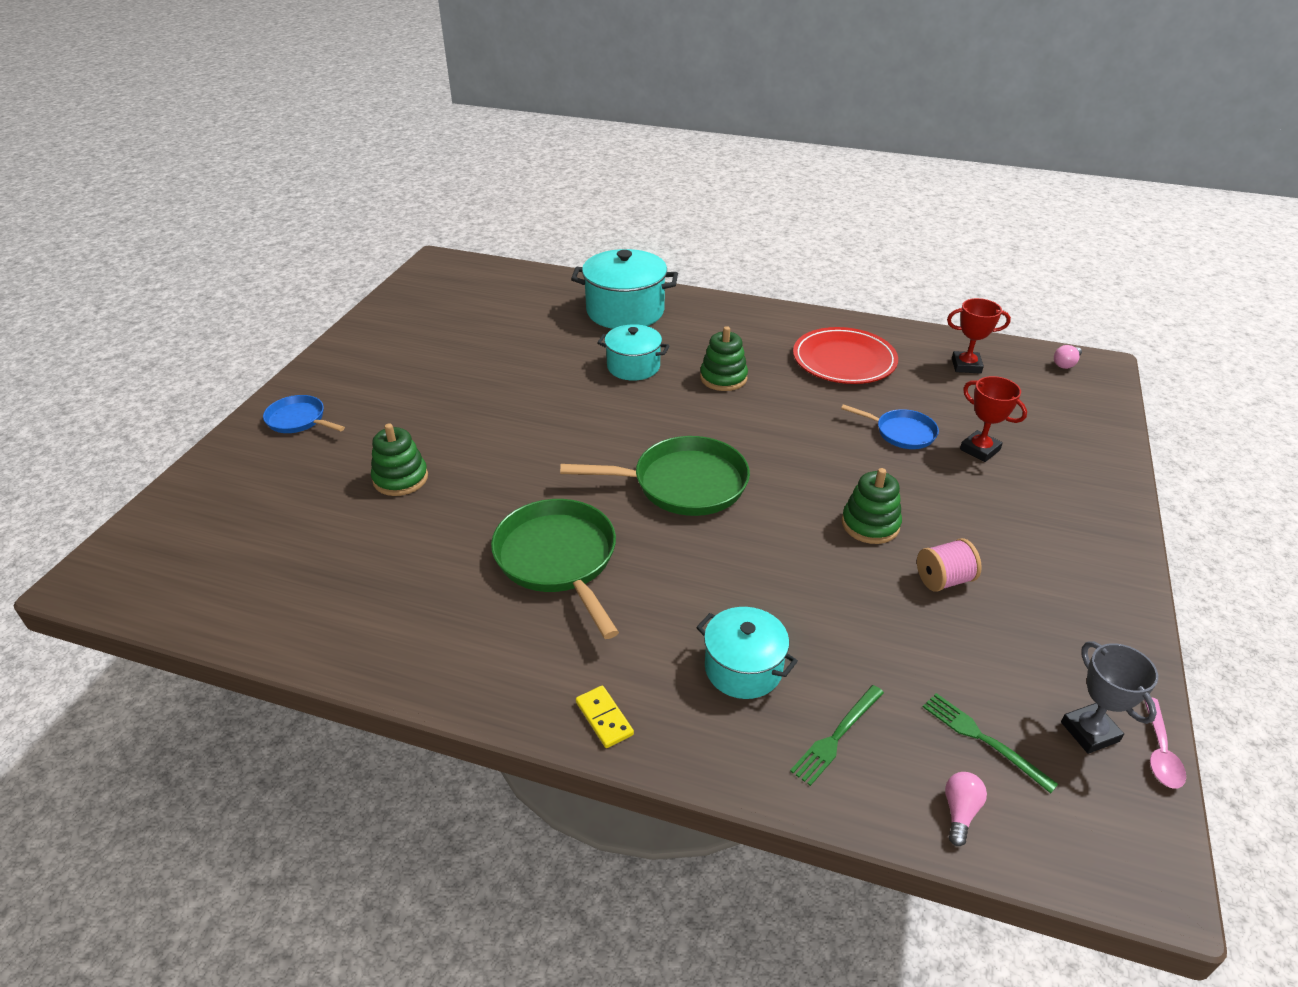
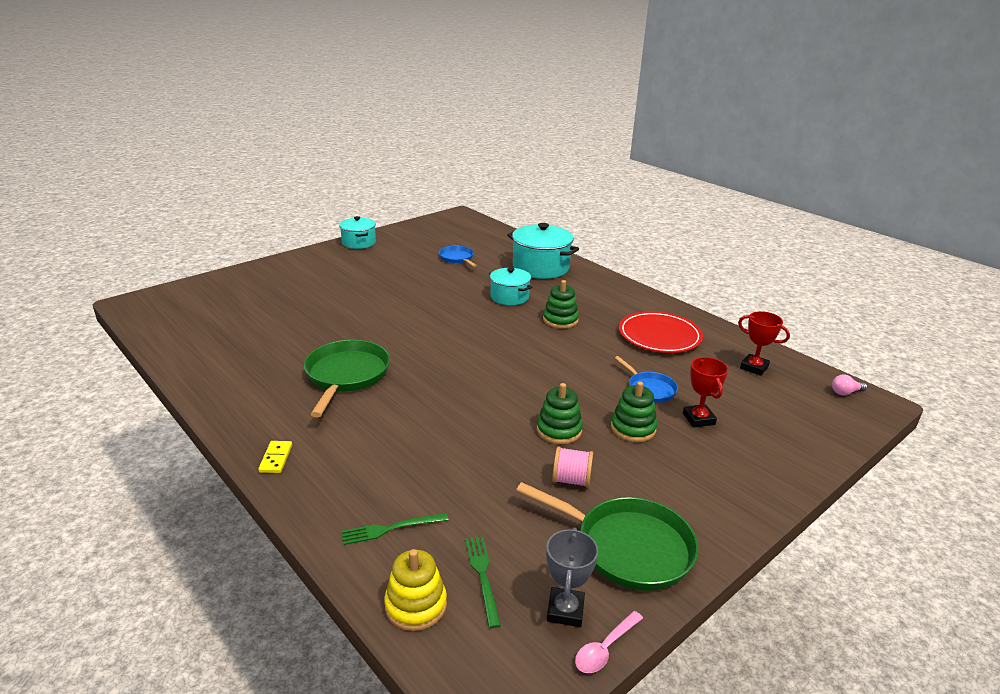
camera: 30 degrees right, 10 degrees down
blue pan [263,395,345,433] -> blue pan moved to [439,246,477,267]
green stacking toy [371,423,428,496] -> green stacking toy moved to [611,381,657,442]
green pan [560,436,750,516] -> green pan moved to [516,482,698,591]
turquoise pot [696,607,798,699] -> turquoise pot moved to [339,216,376,249]
pink light bulb [945,772,987,846] -> yellow stacking toy [384,549,447,631]

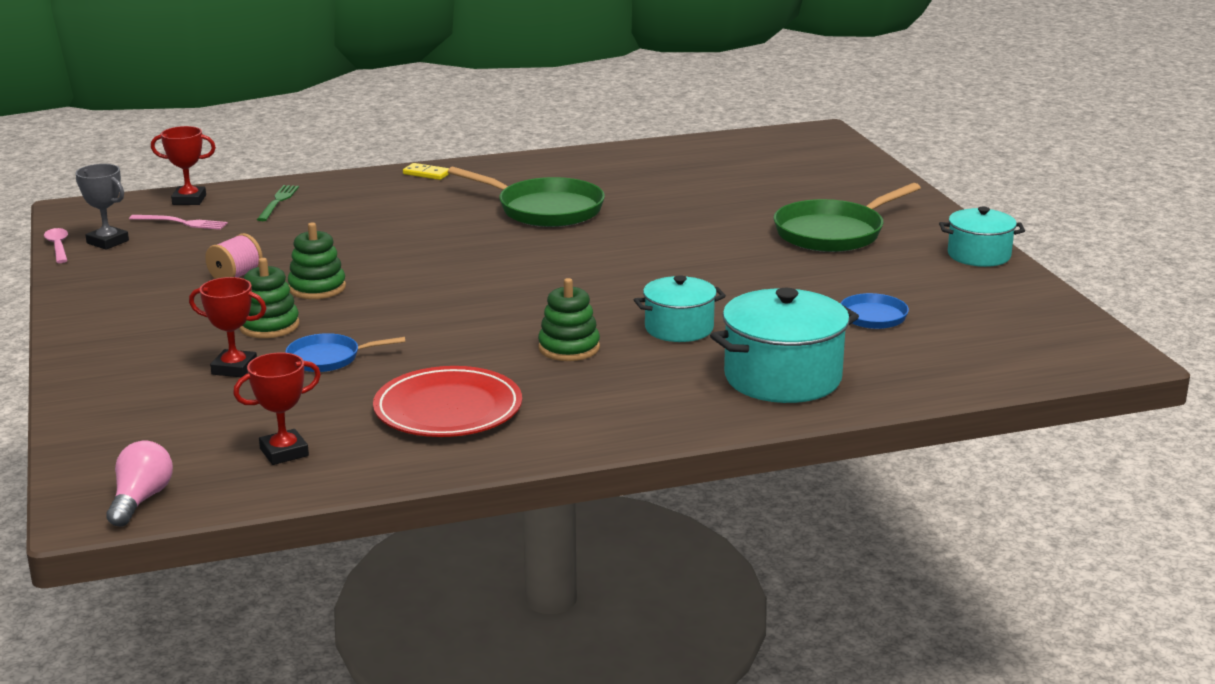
camera: 115 degrees right, 5 degrees down
yellow stacking toy [384,549,447,631] -> red trophy [151,126,216,205]
green fork [465,537,501,628] -> pink fork [129,215,228,230]
green pan [516,482,698,591] -> green pan moved to [773,183,921,252]
pink light bulb [832,375,867,395] -> pink light bulb [106,441,173,527], size x1.52

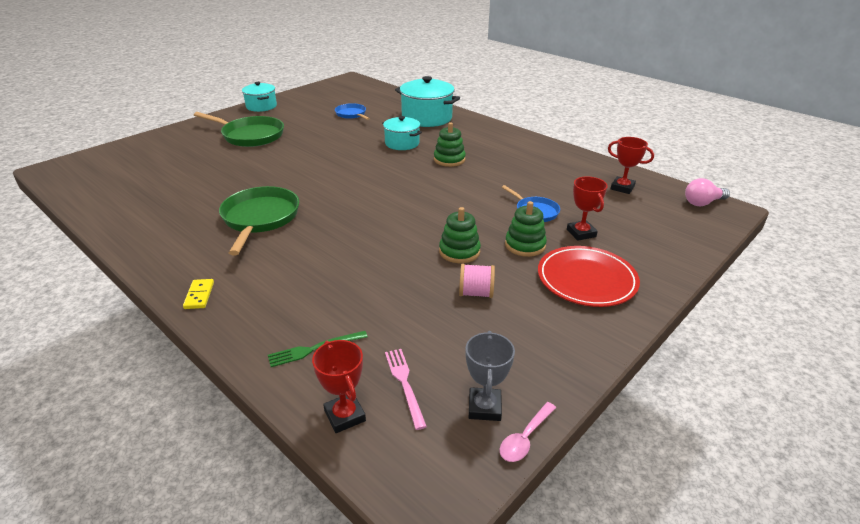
camera: 120 degrees left, 10 degrees up
red plate [373,366,522,437] -> red plate moved to [538,246,640,307]

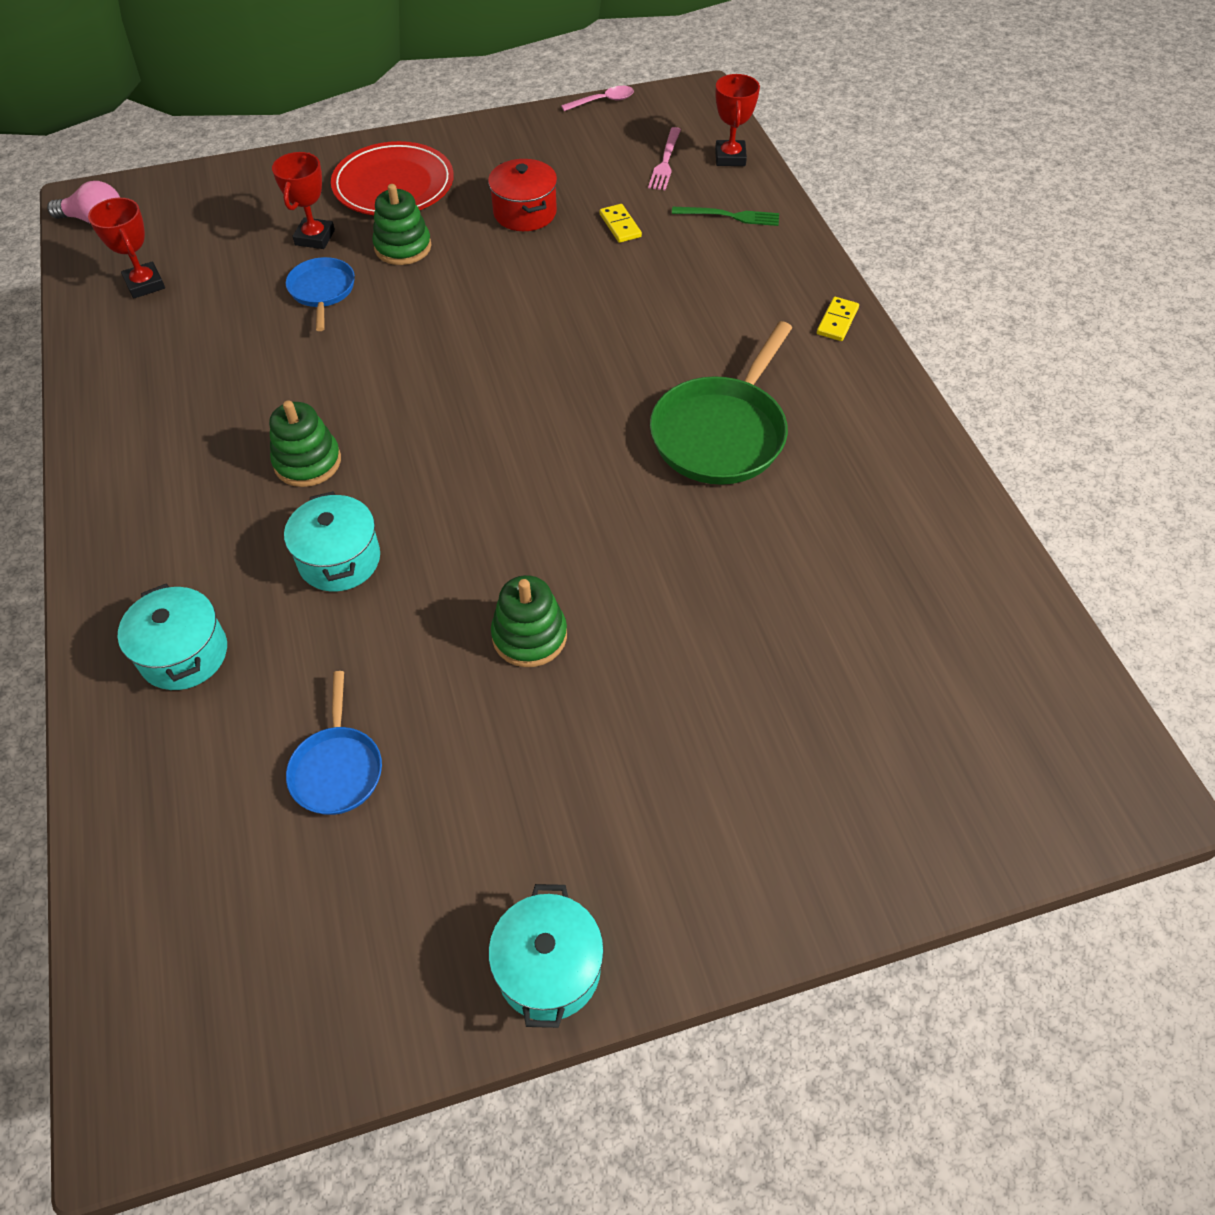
camera: 150 degrees left, 20 degrees up
green pan [194,112,284,147] -> none
turquoise pot [395,76,460,127] -> turquoise pot [118,584,227,690], size x0.62
green stacking toy [439,207,481,263] -> green stacking toy moved to [491,575,567,667]
pink spool [459,263,495,298] -> red pot [488,159,557,231]
grey trophy [466,331,515,421] -> none
none -> yellow domino [600,204,642,243]

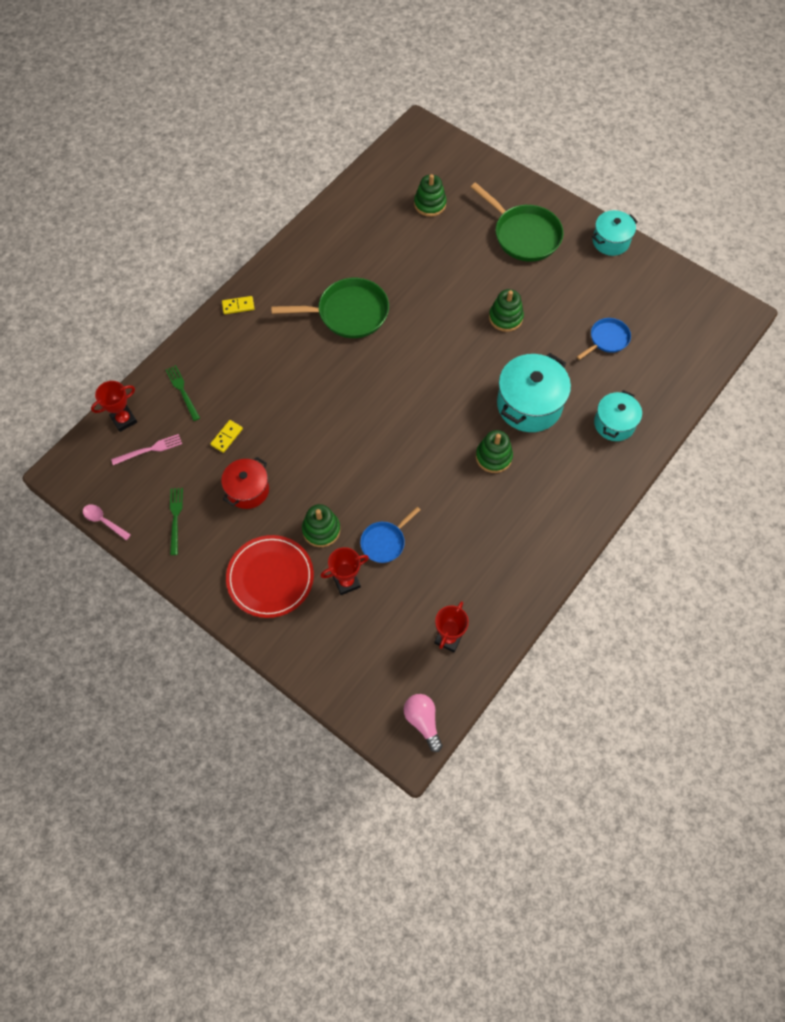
camera: 125 degrees left, 10 degrees up
turquoise pot [284,491,380,592] -> turquoise pot [497,353,571,432], size x1.60
none -> green fork [170,488,183,555]
none -> green stacking toy [414,174,447,217]
none -> green pan [471,182,564,261]

